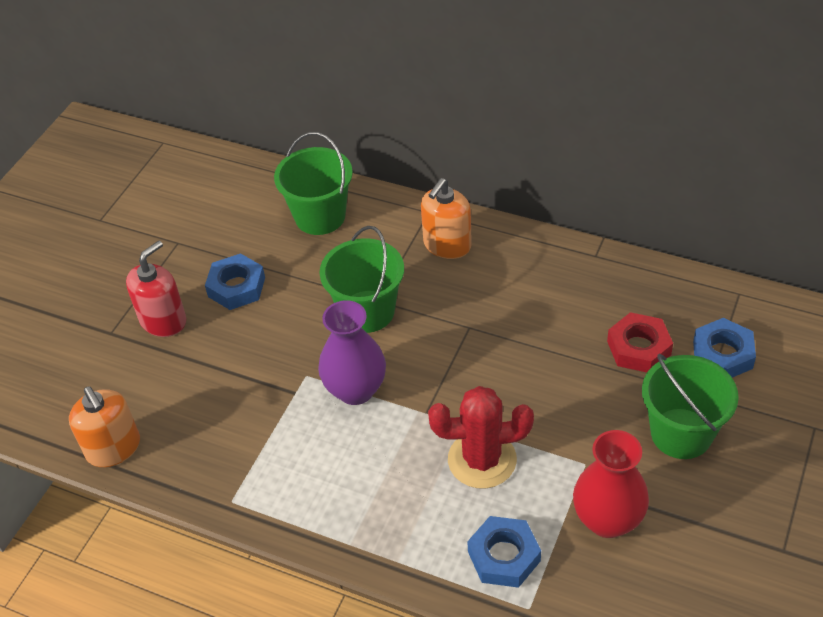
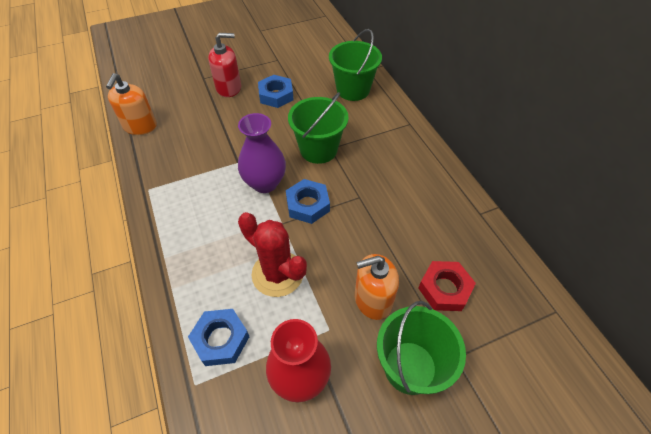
camera: 40 degrees right, 5 degrees up
orange soap dispenser [421,178,472,259] -> orange soap dispenser moved to [355,254,399,320]
blue nut [693,318,756,378] -> blue nut moved to [286,179,330,224]

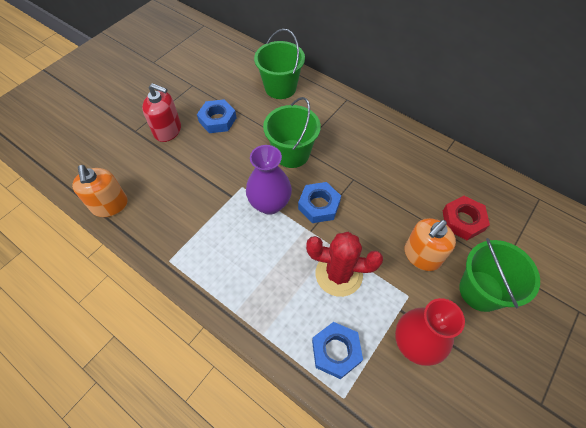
camera: 30 degrees left, 5 degrees up
red soap dispenser [208,33,241,97] -> red soap dispenser turned 60 degrees clockwise [142,83,181,142]

